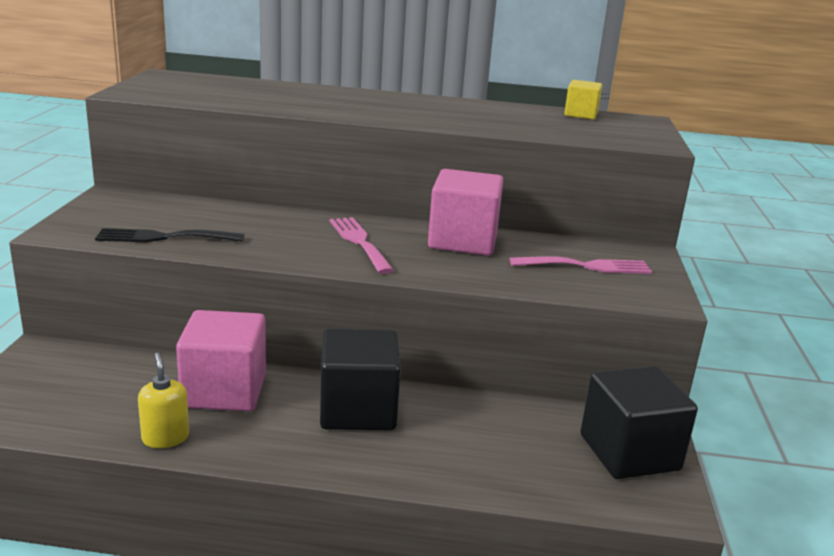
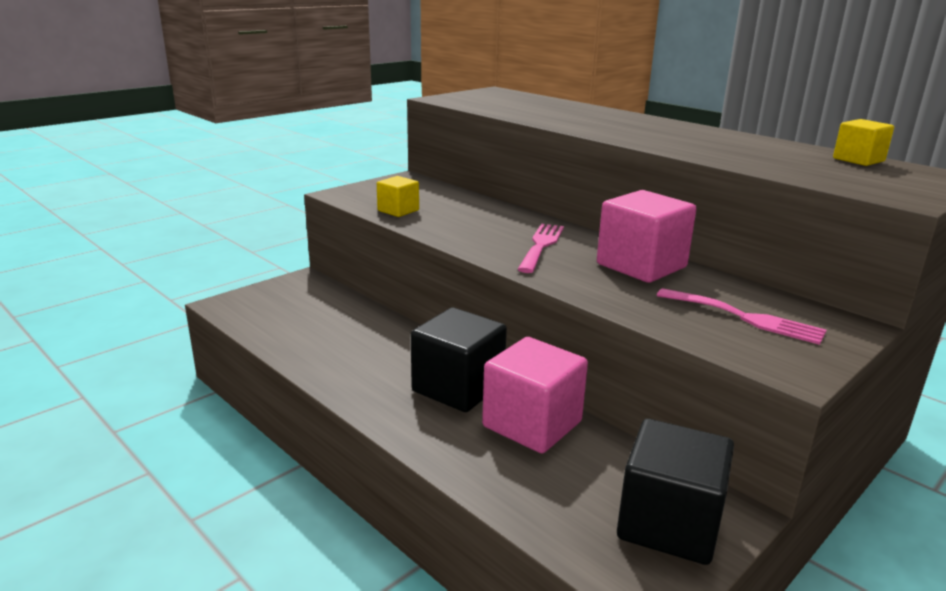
camera: 40 degrees right, 0 degrees up
black fork [95,228,244,242] -> yellow cube [377,176,419,217]
yellow soap dispenser [138,353,189,448] -> none
pink cube [176,310,266,411] -> pink cube moved to [482,337,588,453]

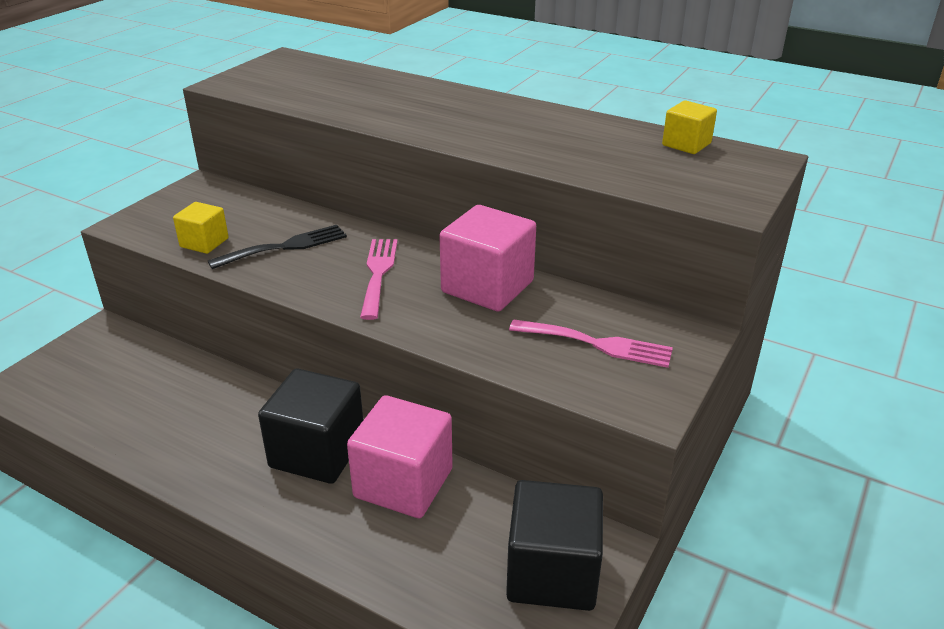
camera: 15 degrees left, 10 degrees up
none -> black fork [208,225,347,269]

